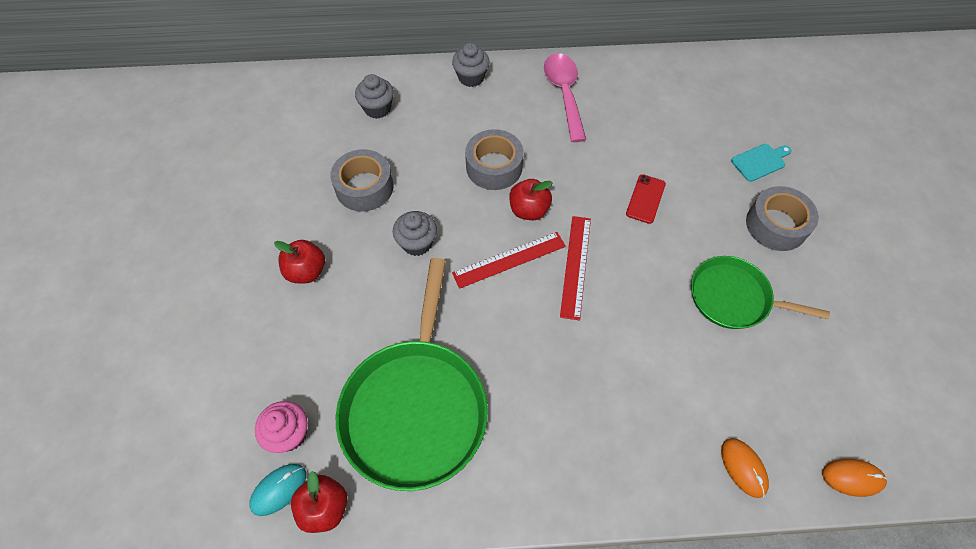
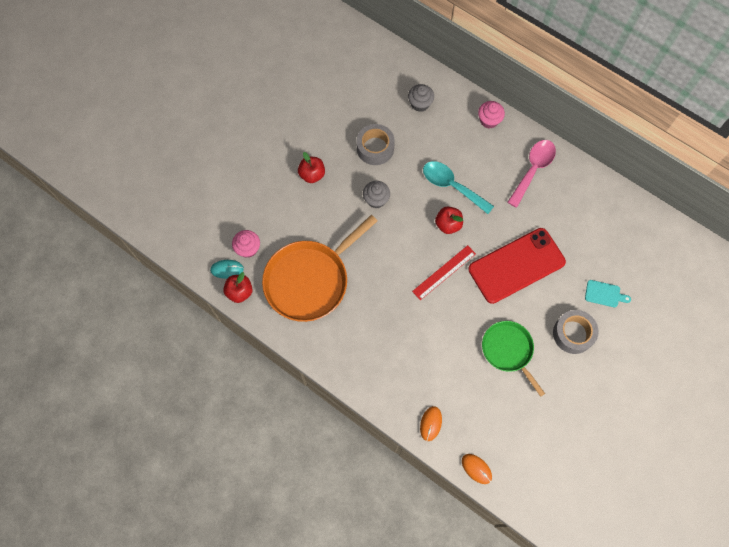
camera: 40 degrees right, 10 degrees up
green pan [336,258,488,491] -> orange pan [262,215,377,322]
grey cupcake [452,43,490,87] -> pink cupcake [478,101,505,129]
red ruler [452,232,566,289] -> none
grey tape [465,129,524,190] -> turquoise spoon [423,161,494,214]
red phone [626,174,666,224] -> red phone [468,228,566,304], size x2.46

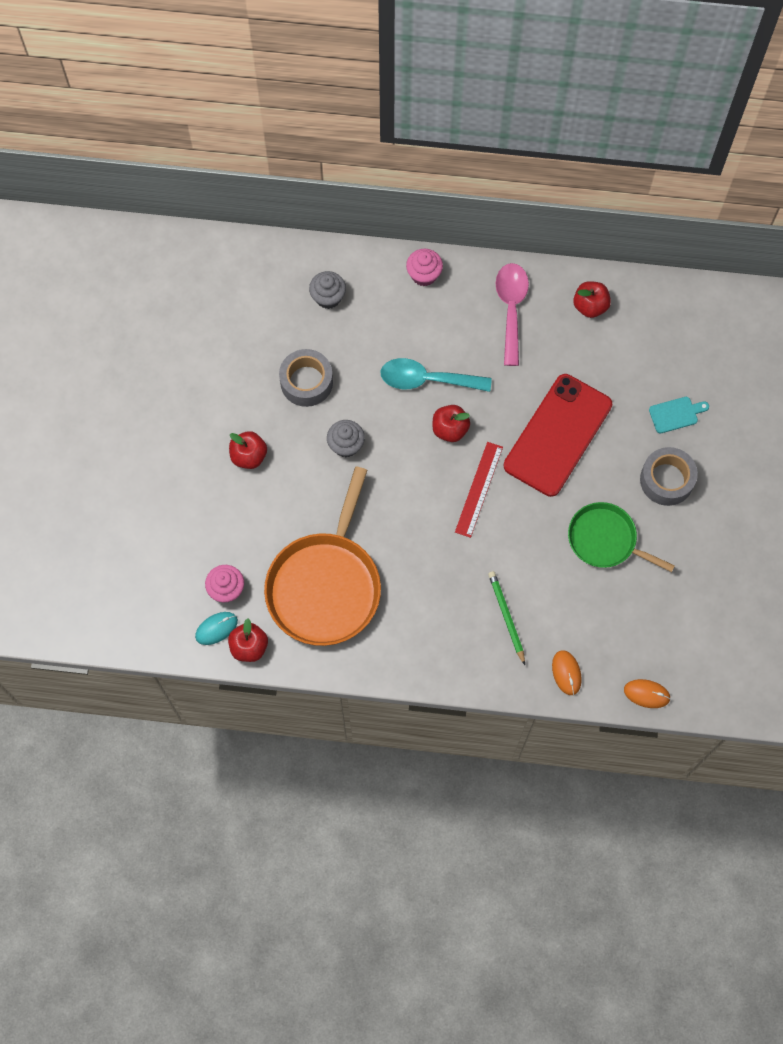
camera: 30 degrees left, 0 degrees up
none -> green pencil [488,571,525,665]
none -> red apple [573,281,611,318]

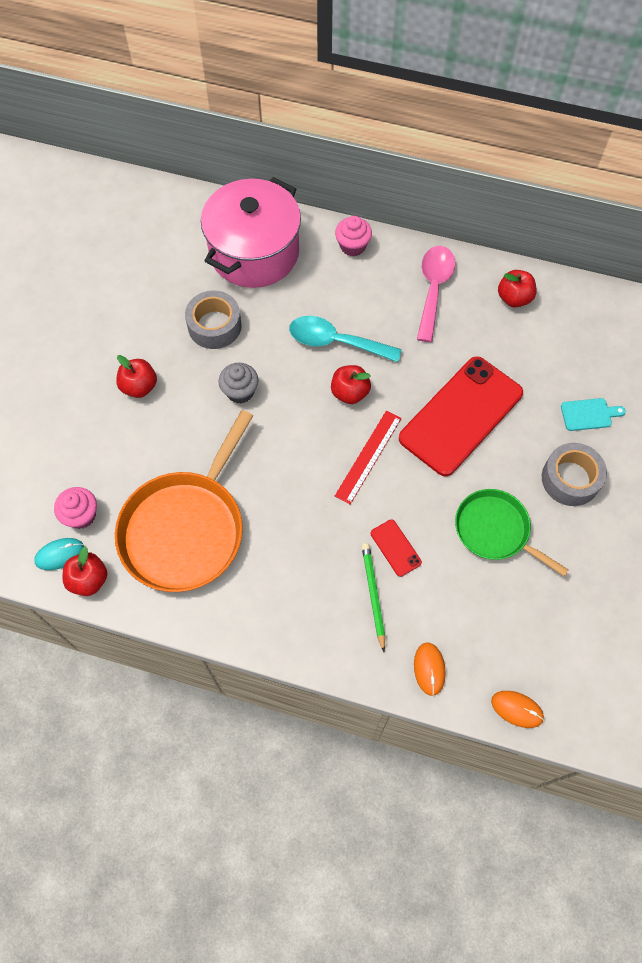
camera: 10 degrees right, 5 degrees down
grey cupcake [309,271,346,309] -> pink pot [201,177,301,288]
none -> red phone [370,519,422,577]

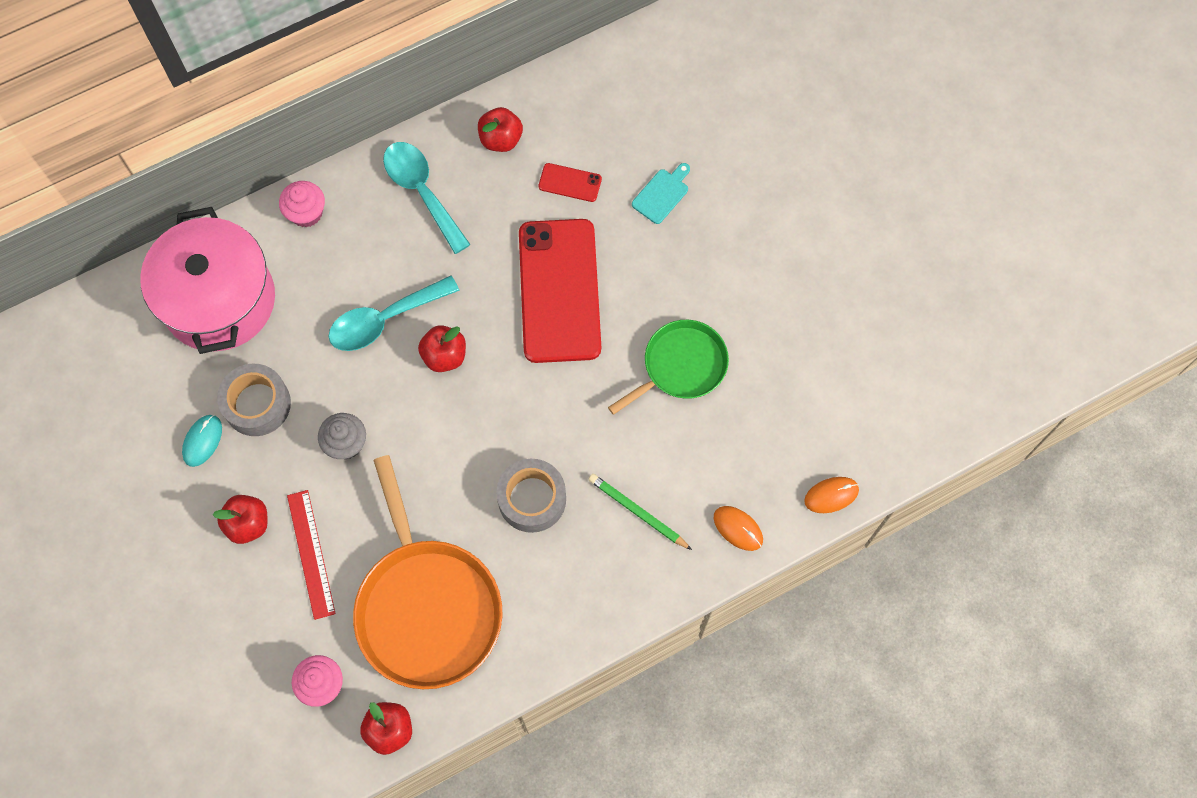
camera: 45 degrees left, 5 degrees up
turquoise mouse [34,538,84,570] -> turquoise mouse moved to [182,415,222,467]
red ruler [335,411,402,504] -> red ruler moved to [287,490,336,620]
red phone [370,519,422,577] -> red phone moved to [538,163,602,202]
pink spoon [417,246,455,342] -> turquoise spoon [383,142,471,254]
green pan [455,489,569,576] -> green pan turned 150 degrees clockwise [608,320,729,415]
grey tape [542,443,607,506] -> grey tape moved to [496,459,566,533]

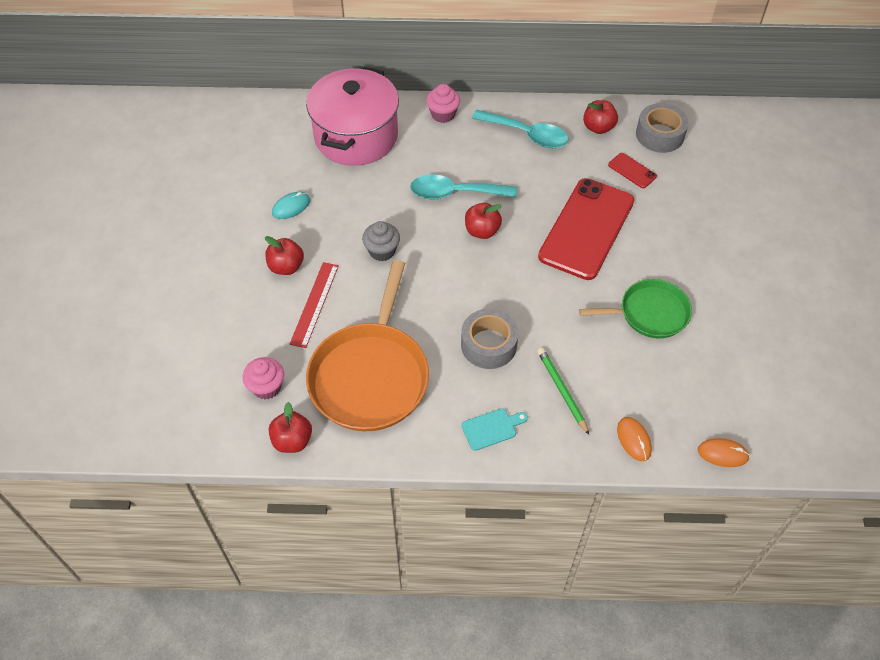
camera: 30 degrees right, 15 degrees down
grey tape [217,364,291,436] -> grey tape moved to [636,103,689,153]
turquoise spoon [383,142,471,254] -> turquoise spoon turned 120 degrees clockwise [472,110,569,148]
turquoise cutting board [632,163,690,224] -> turquoise cutting board moved to [461,408,528,451]

